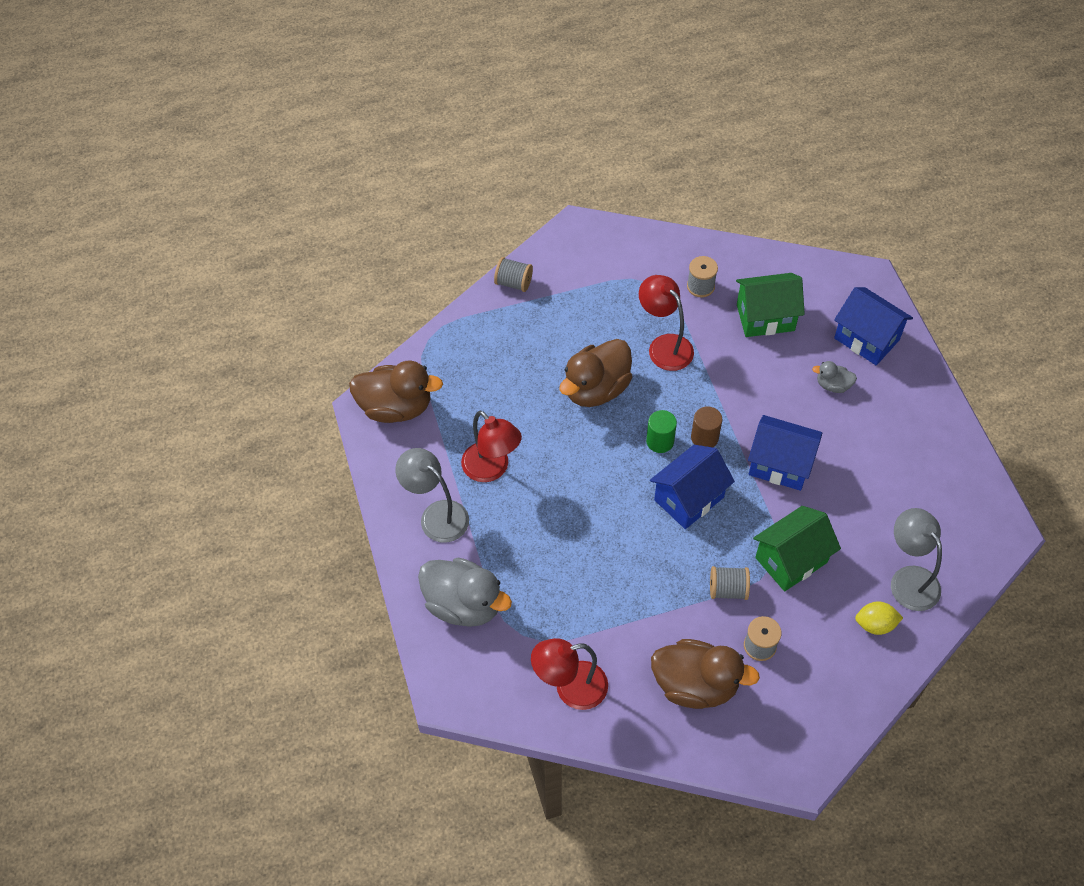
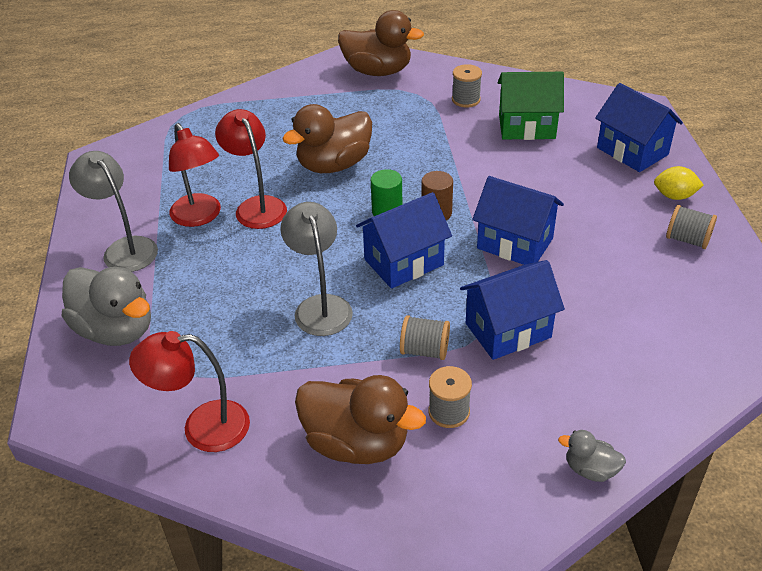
camera: 10 degrees right, 15 degrees down
brown duck [349,360,443,423] -> brown duck moved to [338,10,424,76]
grey spool [494,257,533,292] -> grey spool moved to [666,205,717,249]
red lamp [639,275,694,371] -> red lamp moved to [215,109,287,229]
green house [753,506,841,591] -> blue house [460,260,565,360]
grey duck [812,361,857,393] -> grey duck moved to [558,430,626,482]
yellow lemon [855,601,903,635] -> yellow lemon moved to [654,166,704,200]
grey lamp [891,508,942,611] -> grey lamp moved to [280,202,353,336]

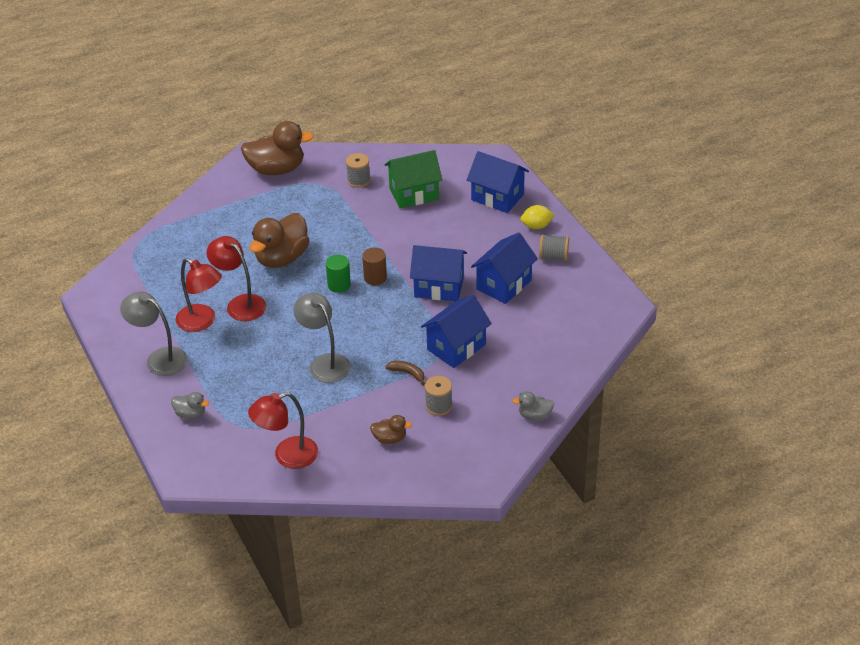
camera: 20 degrees left, 0 degrees up
grey duck [62,267,151,346] -> grey duck [171,392,209,419], size x0.48
brown duck [295,375,426,464] -> brown duck [370,415,412,444], size x0.48
blue house [356,192,452,289] -> blue house moved to [471,232,538,304]
grey spool [400,315,450,360] -> brown banana [385,361,425,386]

